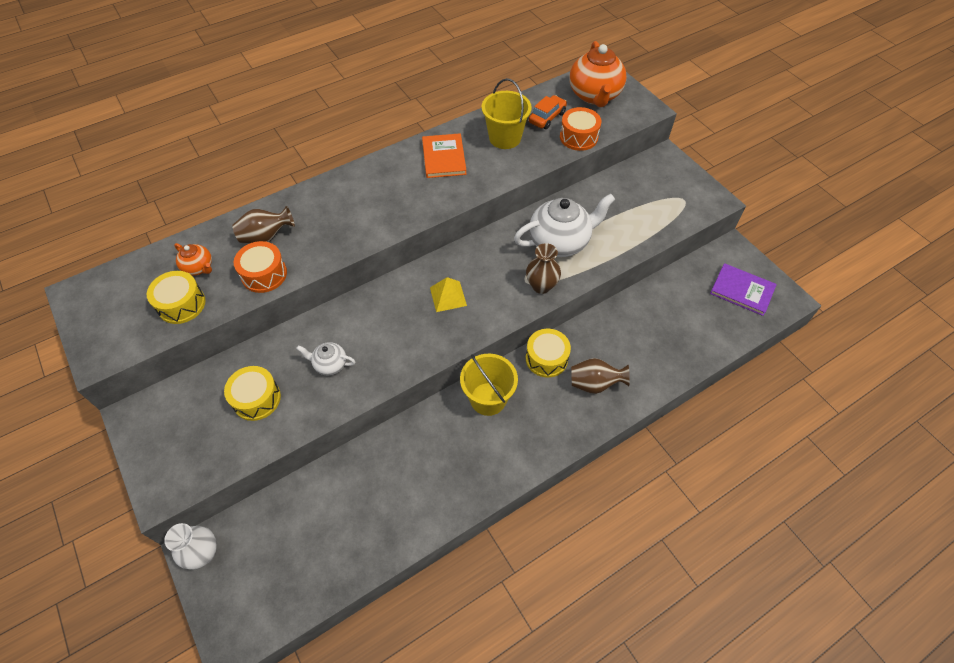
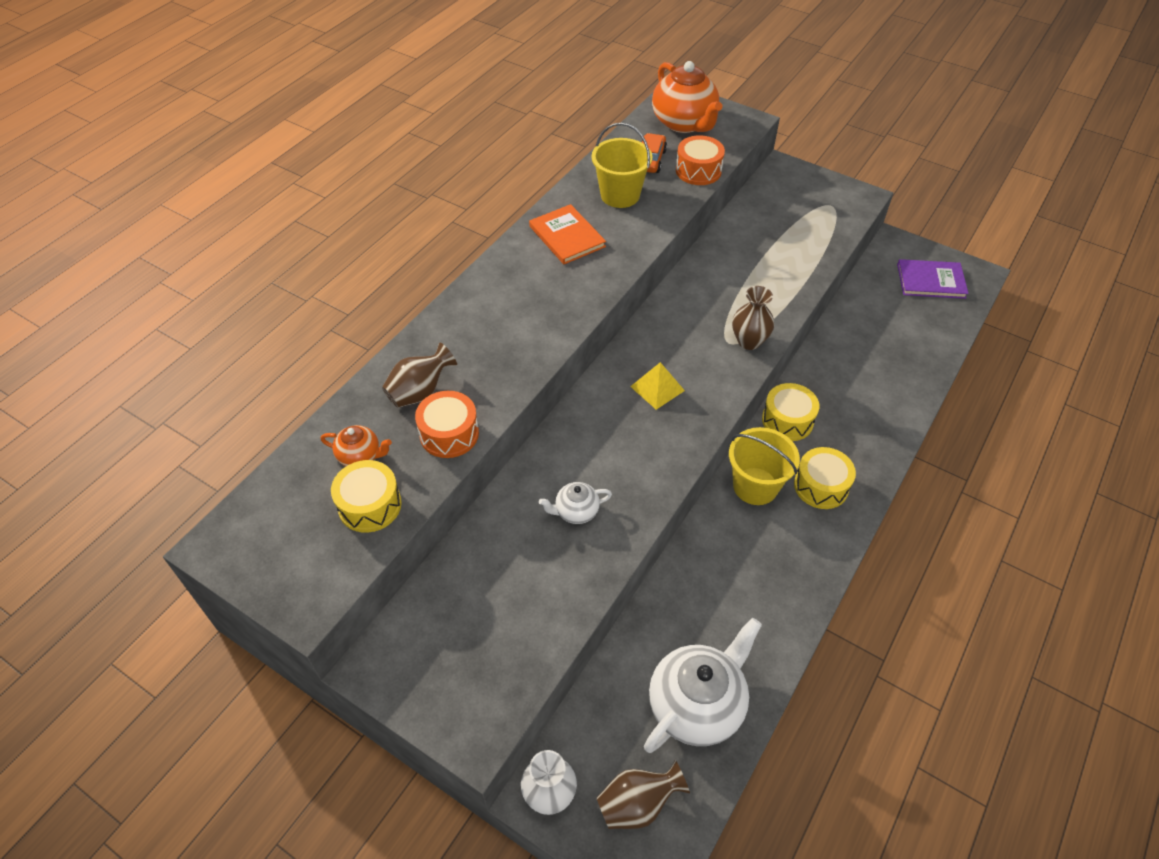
camera: 25 degrees left, 5 degrees down
yellow drum [224,366,281,421] -> yellow drum moved to [794,447,856,509]
white teapot [514,194,615,257] -> white teapot moved to [644,618,762,753]
brown vase [571,358,630,394] -> brown vase moved to [597,760,690,829]

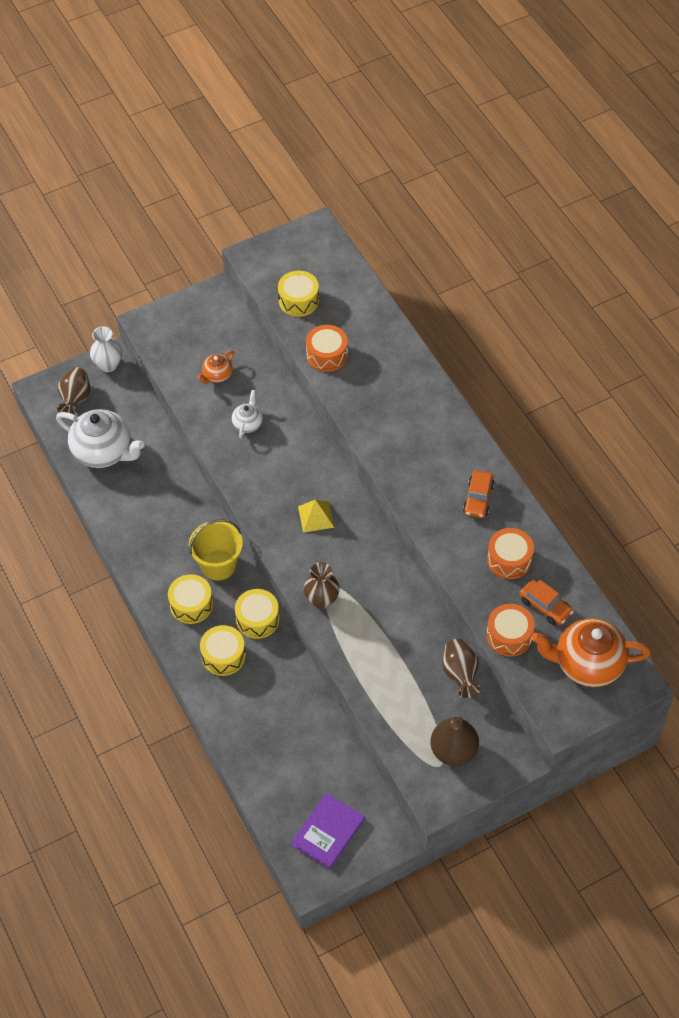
camera: 120 degrees right, 5 degrees up
orange teapot [321,425,392,466] -> orange teapot moved to [197,351,234,383]
brown vase [382,343,457,408] -> brown vase moved to [442,639,481,698]
orange book [529,204,606,264] -> orange car [463,470,494,518]
yellow bucket [591,122,652,208] -> orange drum [487,528,534,579]
white teapot [644,618,762,753] -> white teapot turned 45 degrees counterclockwise [56,409,145,468]
none -> yellow drum [200,625,246,676]
none -> brown pear [431,717,479,766]

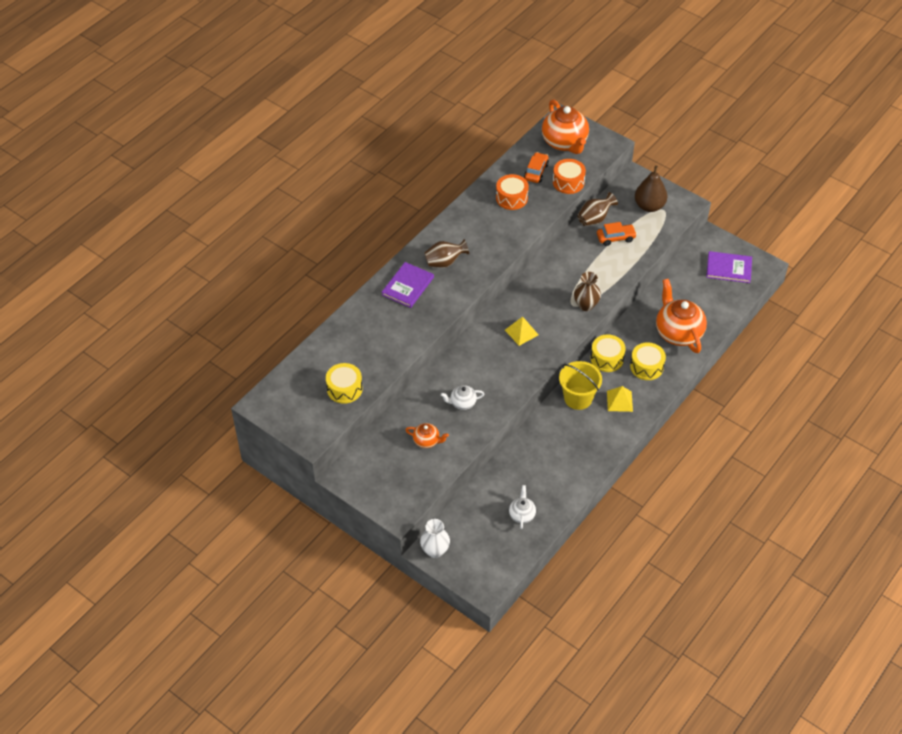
camera: 115 degrees left, 5 degrees down
white teapot [56,409,145,468] -> white teapot [509,485,536,529], size x0.49
brown vase [57,367,90,415] -> brown vase moved to [424,239,469,268]
yellow drum [168,574,213,624] -> yellow pyramid [607,386,633,412]
orange drum [306,325,348,372] -> none
orange car [463,470,494,518] -> orange car moved to [597,222,637,246]
none -> purple book [382,262,434,308]
none -> orange teapot [656,279,707,353]

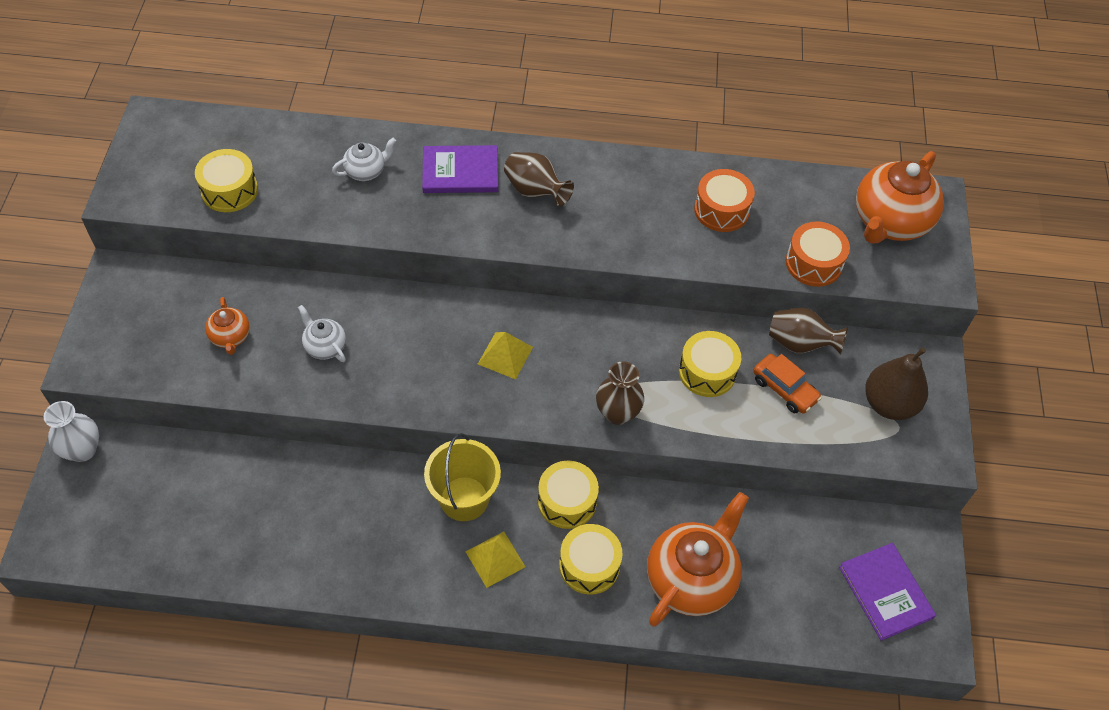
camera: 55 degrees right, 5 degrees up
white teapot [509,485,536,529] -> white teapot moved to [332,138,396,181]
orange car [524,152,549,183] -> none
none -> yellow drum [679,331,741,397]

